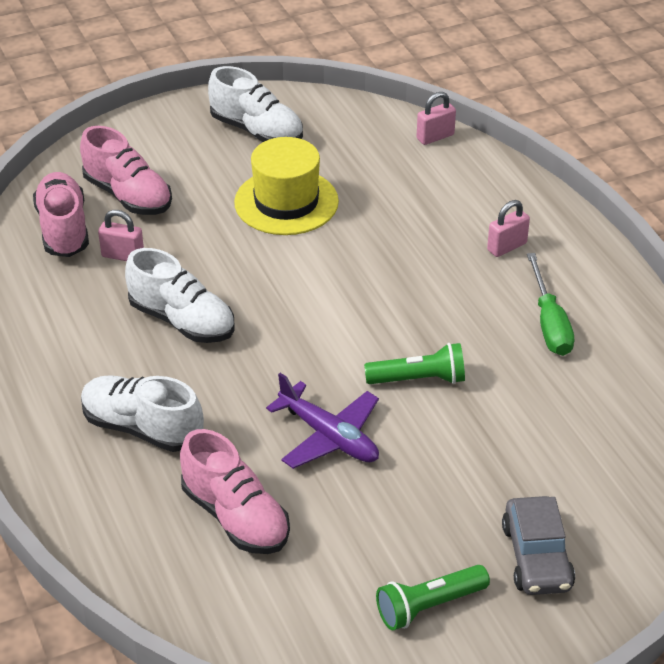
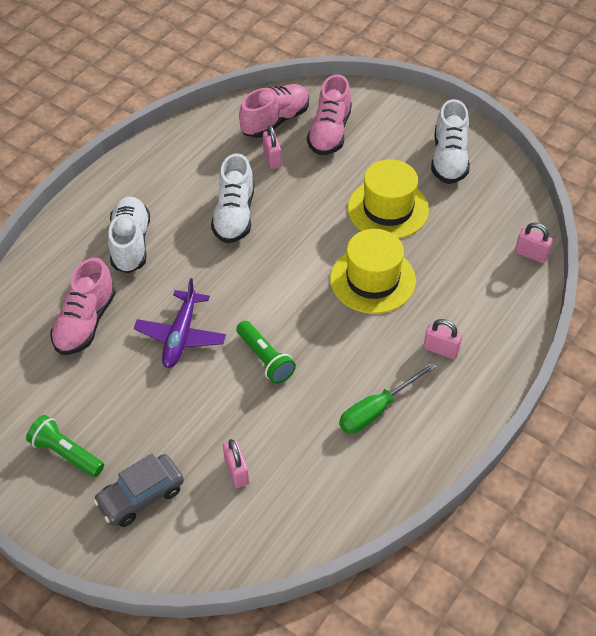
camera: 60 degrees right, 10 degrees up
none -> pink padlock [223,439,249,488]
none -> yellow hat [330,229,416,314]

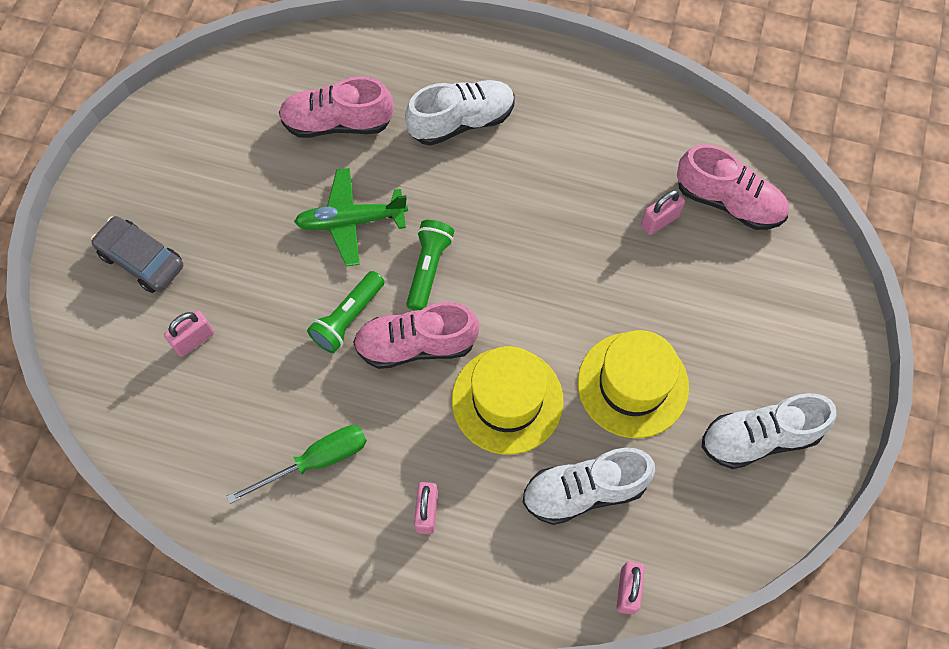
camera: 70 degrees right, 15 degrees up
green flashlight [26,415,104,477] -> green flashlight moved to [406,220,454,311]
purple plane [134,278,226,368] -> green plane [294,168,408,266]
white shoe [211,153,254,243] -> white shoe moved to [522,448,655,525]
pink shoe [307,74,352,155] -> pink shoe moved to [353,302,479,369]
green screwdriver [339,362,436,434] -> green screwdriver turned 120 degrees clockwise [227,425,367,504]

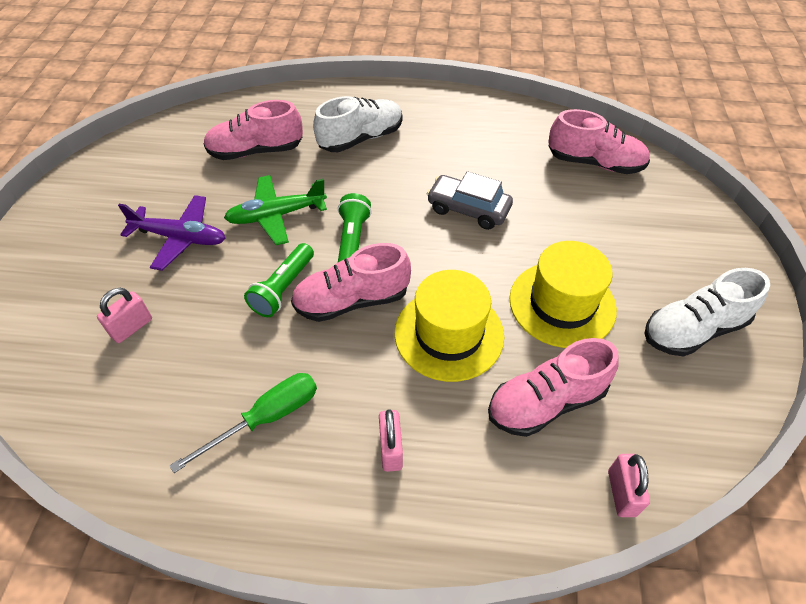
camera: 10 degrees left, 15 degrees down
grey car [91,216,183,293] -> grey car moved to [427,171,513,230]
white shoe [522,448,655,525] -> pink shoe [488,338,619,437]
pink padlock [641,190,685,235] -> none
none -> purple plane [118,195,225,271]

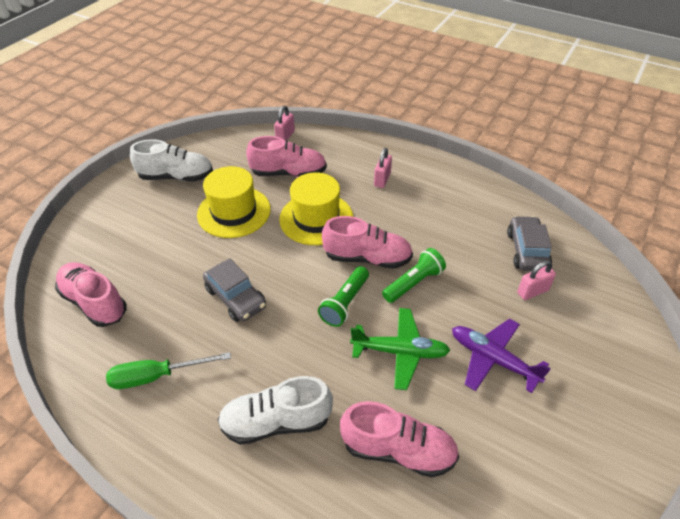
camera: 155 degrees left, 5 degrees down
green screwdriver [169,373,317,473] -> green screwdriver moved to [106,352,231,389]
none -> grey car [507,216,552,271]

